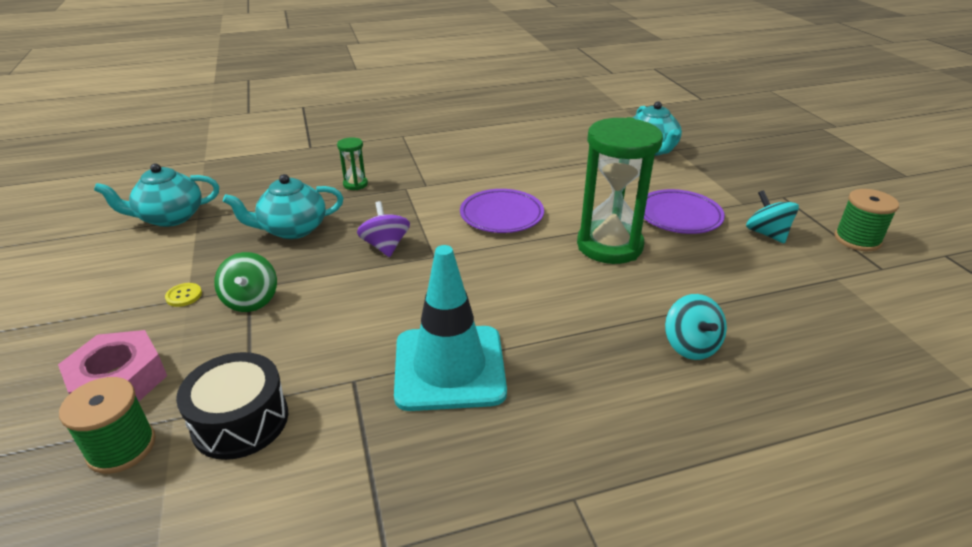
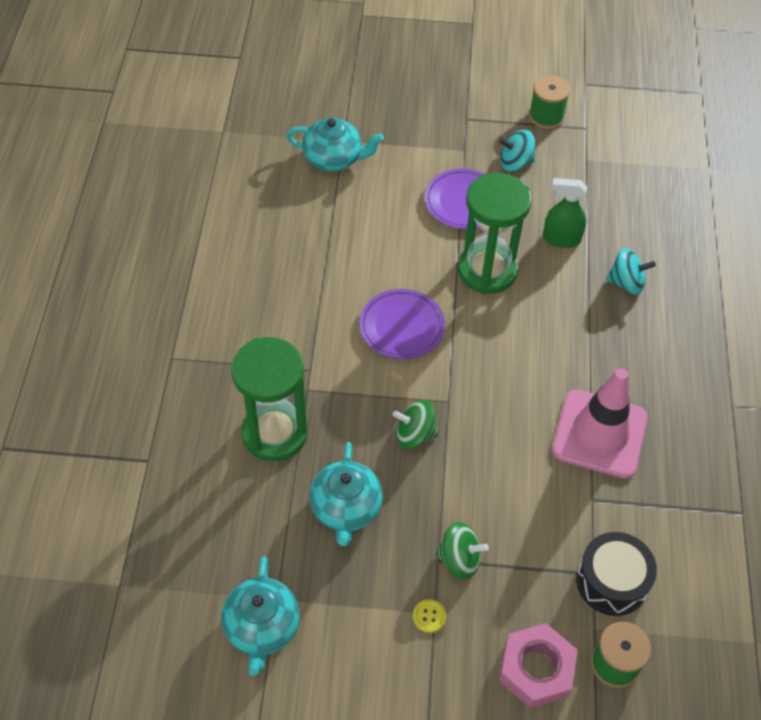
camera: 70 degrees left, 20 degrees up
green hourglass [337,137,368,190] -> green hourglass [231,337,308,461], size x2.31
purple spinning top [357,201,410,257] -> green spinning top [392,400,438,449]
turquoise traffic cone [394,245,507,411] -> pink traffic cone [552,368,648,479]
none -> green spray bottle [543,178,587,248]

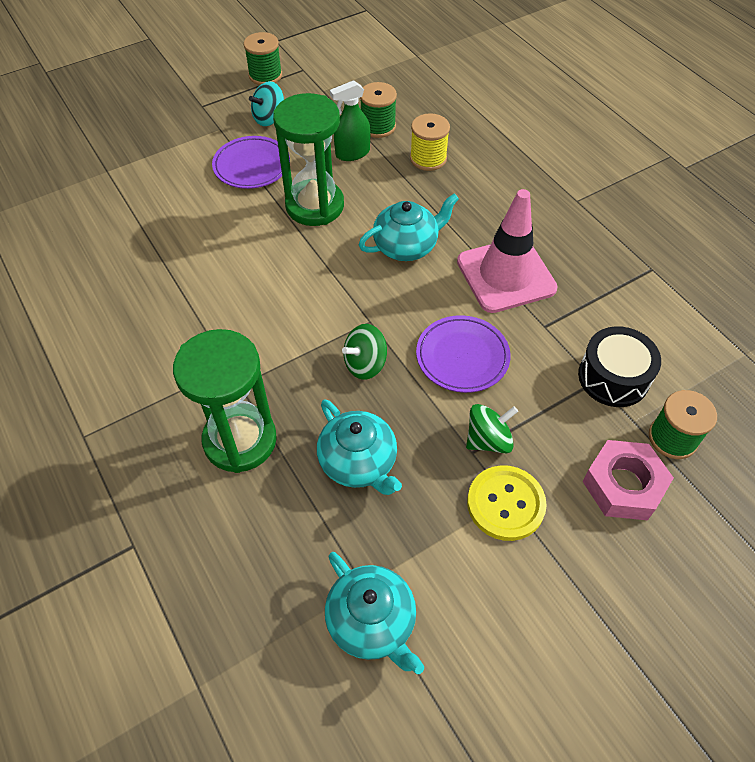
camera: 35 degrees left, 0 degrees up
turquoise teapot [286,117,384,171] -> turquoise teapot moved to [359,194,459,261]
purple plate [360,289,445,359] -> purple plate moved to [416,315,510,393]
yellow button [413,599,446,633] -> yellow button [467,465,547,541], size x2.18
turquoise spinning top [606,248,656,295] -> yellow spool [410,113,450,171]
none -> green spool [360,82,397,138]

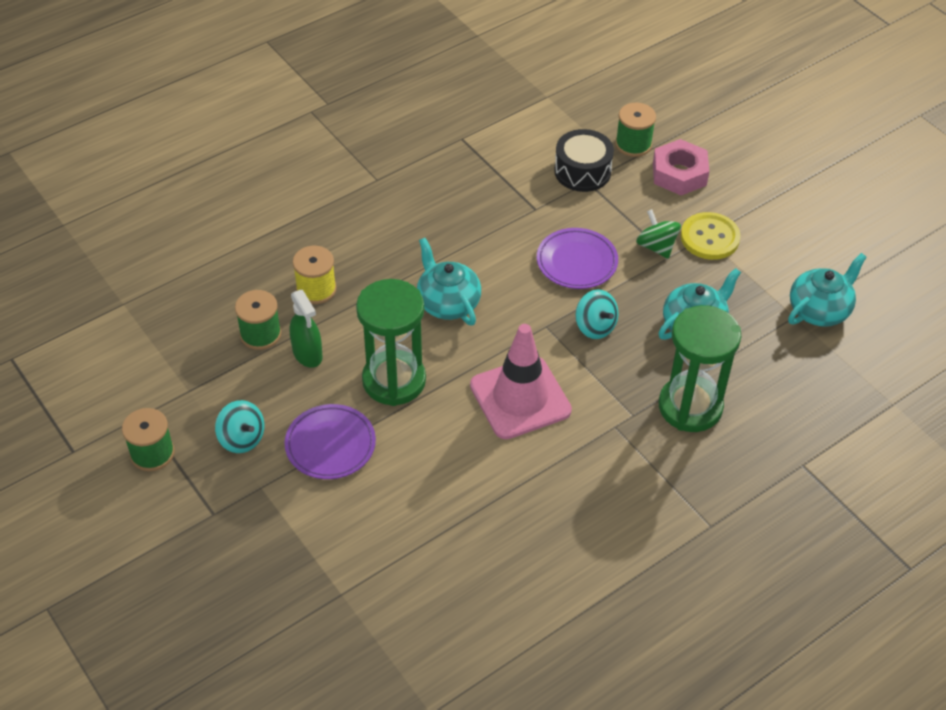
camera: 95 degrees left, 5 degrees down
green spinning top [342,324,387,380] -> turquoise spinning top [576,290,619,339]
pink traffic cone [457,189,558,313] -> pink traffic cone moved to [470,324,572,439]

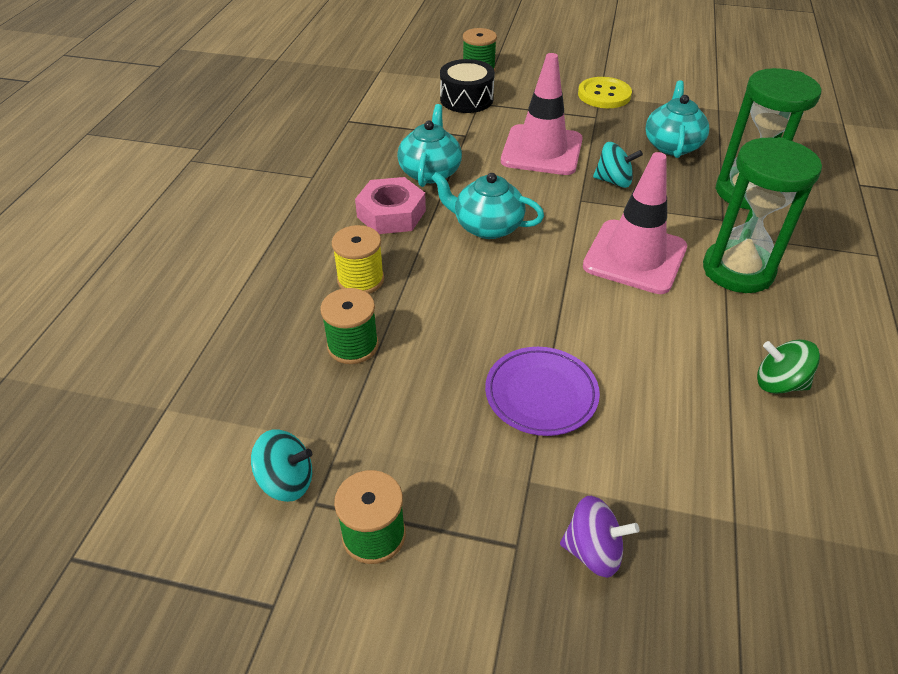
camera: 40 degrees left, 5 degrees down
turquoise spinning top [215,400,264,453] -> turquoise spinning top moved to [251,429,312,502]
green spray bottle [290,290,323,368] -> none
green hourglass [356,279,426,406] -> green hourglass moved to [703,137,822,293]
purple plate [537,228,618,289] -> pink traffic cone [501,53,583,175]
green spinning top [636,209,681,259] -> green spinning top moved to [757,339,820,394]
pink nut [653,139,709,196] -> pink nut moved to [355,177,426,234]
turquoise teapot [788,253,867,327] -> turquoise teapot moved to [397,104,462,187]
none -> purple spinning top [560,496,639,578]

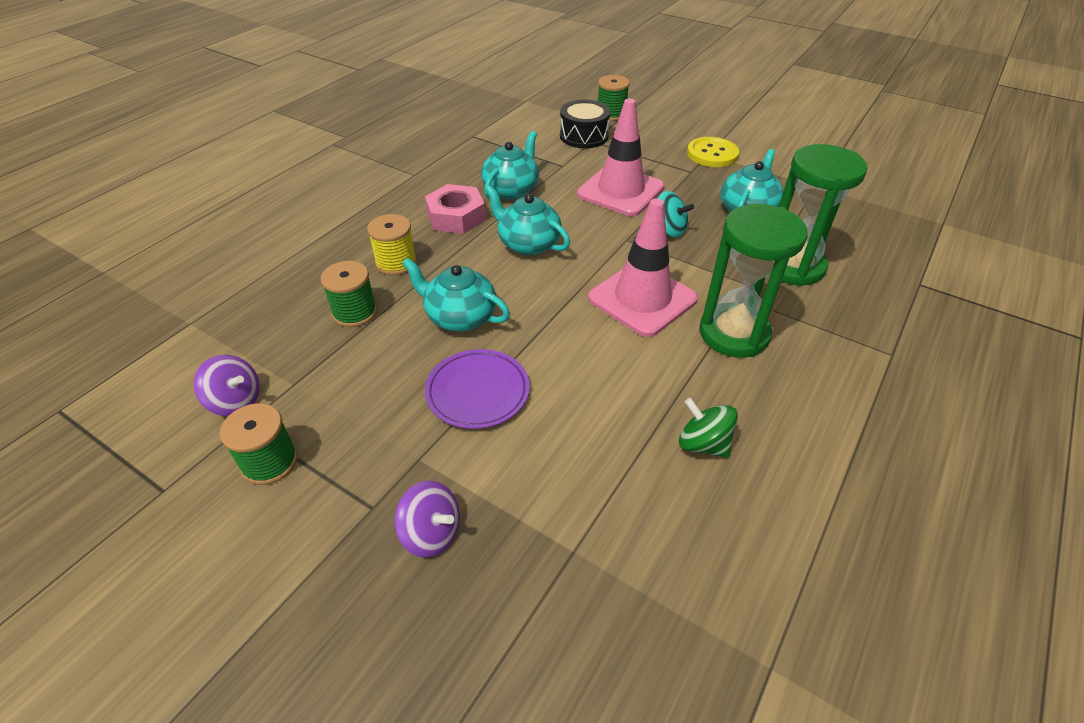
camera: 20 degrees right, 0 degrees up
turquoise spinning top [251,429,312,502] -> purple spinning top [194,355,260,416]
none -> turquoise teapot [402,258,510,332]

